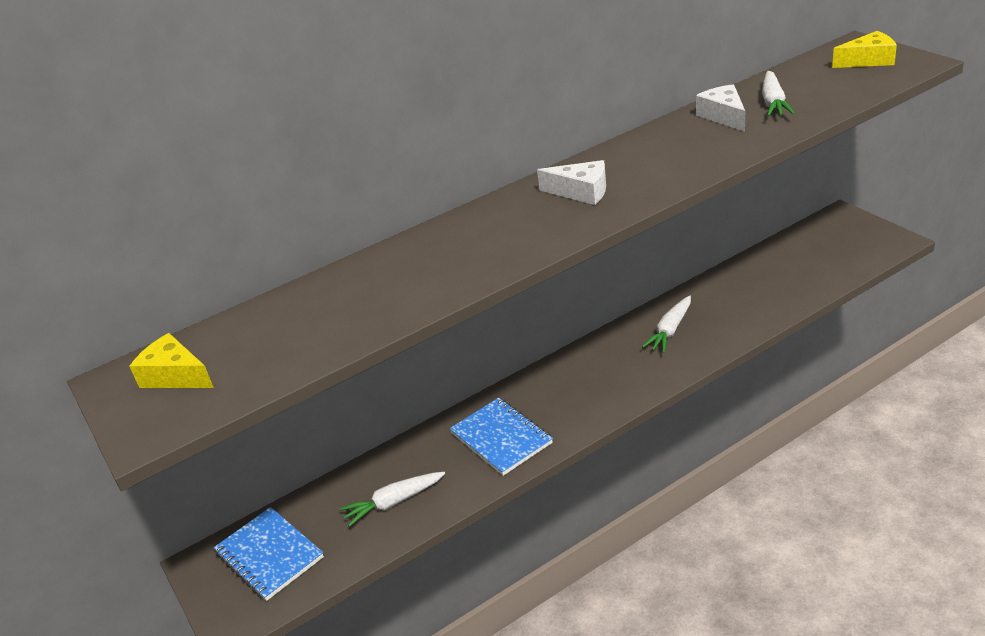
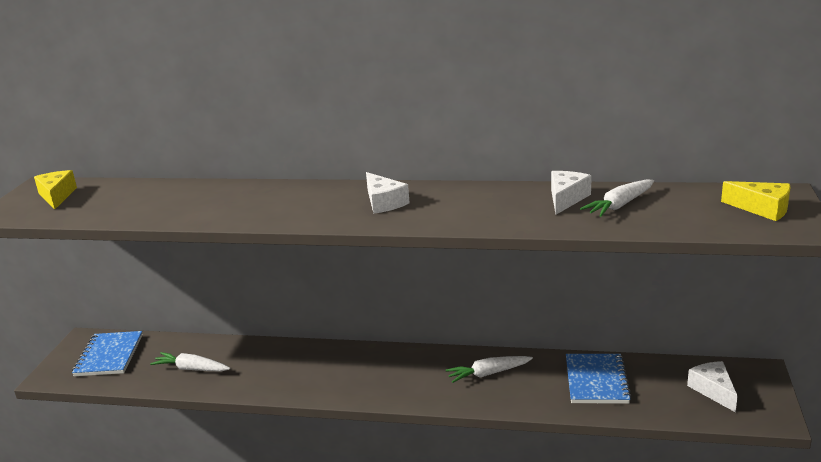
camera: 40 degrees right, 10 degrees down
blue notebook [450,398,553,476] -> blue notebook moved to [566,354,632,404]
none -> white cheese [687,361,738,412]

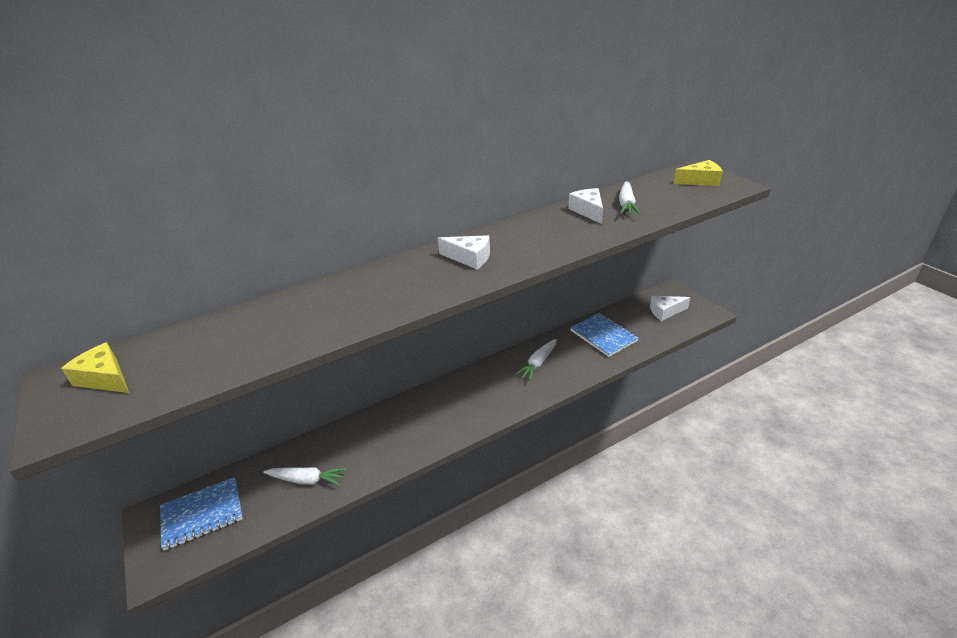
camera: 40 degrees left, 10 degrees up
blue notebook [72,331,143,376] -> blue notebook turned 75 degrees counterclockwise [160,477,242,551]
white carrot [150,352,230,372] -> white carrot turned 150 degrees counterclockwise [263,467,346,486]
white cheese [687,361,738,412] -> white cheese turned 45 degrees counterclockwise [650,296,690,321]

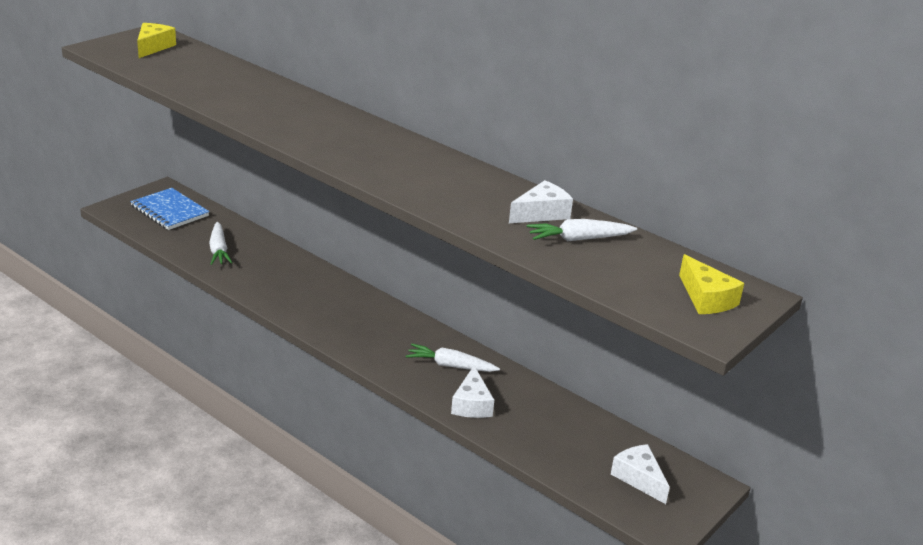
camera: 65 degrees right, 5 degrees down
white cheese [438,235,490,270] -> white cheese moved to [451,366,494,418]
blue notebook [570,313,638,357] -> none

